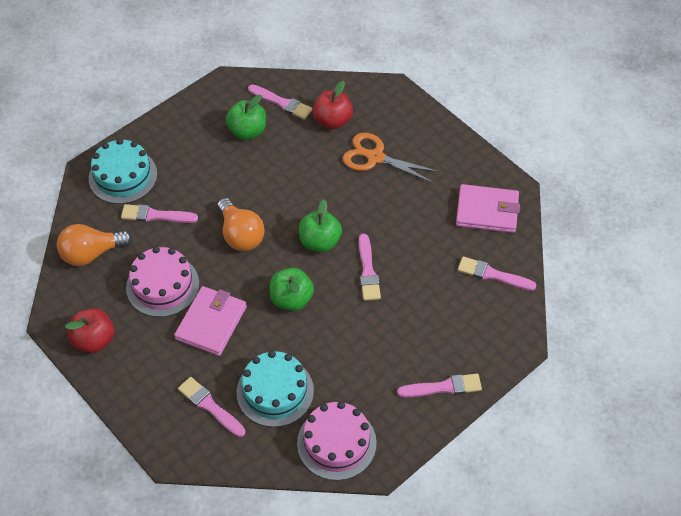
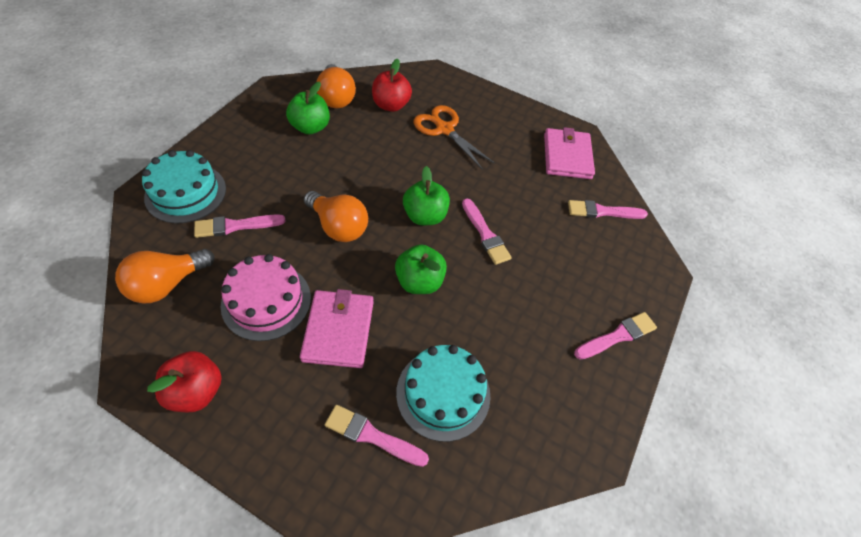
camera: 25 degrees left, 0 degrees up
pink brush [248,84,313,120] -> orange light bulb [317,64,356,108]
pink cake [297,401,377,481] -> none
orange scissors [343,133,440,183] -> orange scissors turned 45 degrees clockwise [413,105,495,170]
pink wallet [456,184,520,233] -> pink wallet turned 75 degrees counterclockwise [544,127,595,179]

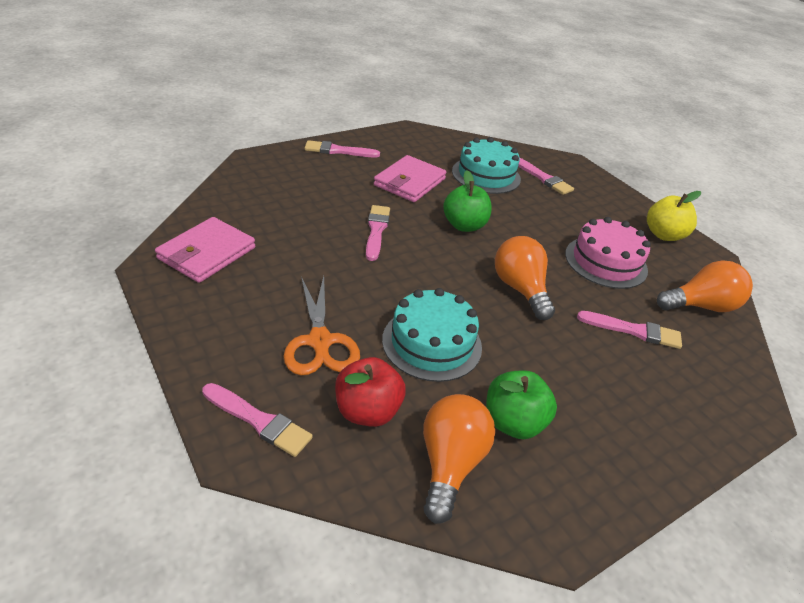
camera: 150 degrees left, 15 degrees down
turquoise cake [142,150,226,223] -> turquoise cake moved to [382,288,482,382]
red apple [147,351,222,412] -> yellow apple [647,191,701,241]
pink wallet [300,289,374,368] -> pink wallet moved to [374,155,446,202]
green apple [403,166,450,225] -> none
pink brush [568,200,648,219] -> pink brush moved to [202,383,313,457]

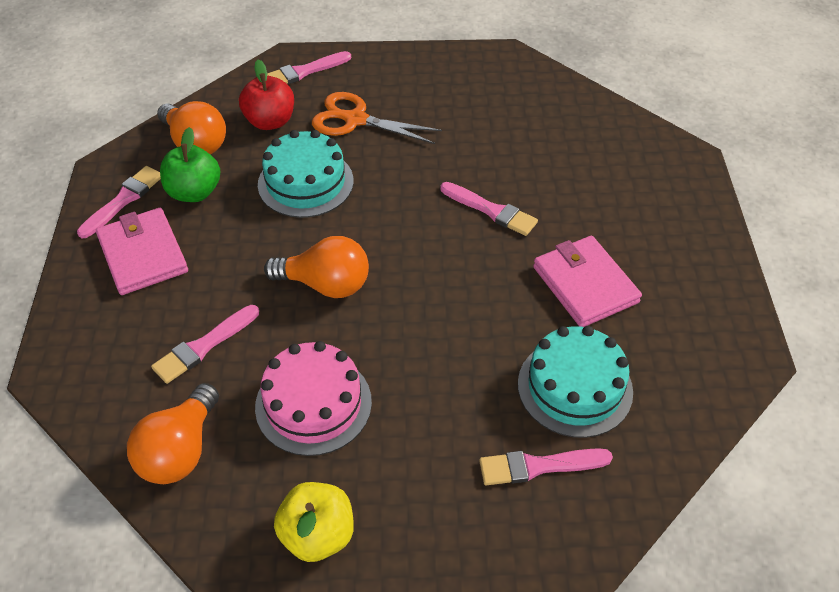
camera: 125 degrees right, 10 degrees up
pink wallet [155,217,255,283] -> pink wallet moved to [96,208,188,295]
pink brush [305,140,380,157] -> pink brush moved to [77,166,161,238]
green apple [443,170,492,232] -> none

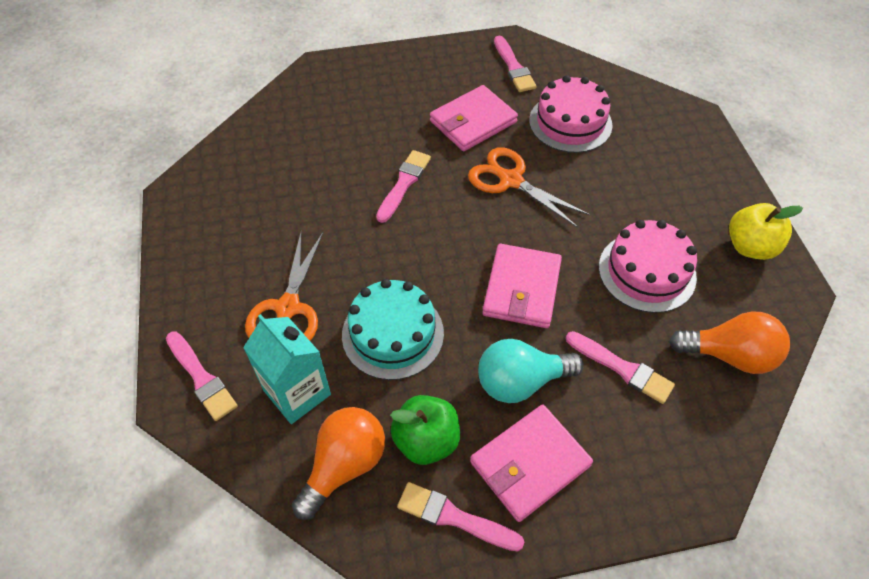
camera: 100 degrees left, 5 degrees up
red apple [239,59,294,130] -> turquoise carton [243,314,331,424]
orange light bulb [264,236,369,298] -> pink wallet [482,244,562,328]
pink brush [479,448,613,485] -> pink brush moved to [494,36,537,92]
turquoise cake [518,326,633,438] -> pink cake [529,75,612,153]
none -> orange scissors [468,147,590,228]
none -> turquoise light bulb [478,339,584,403]

